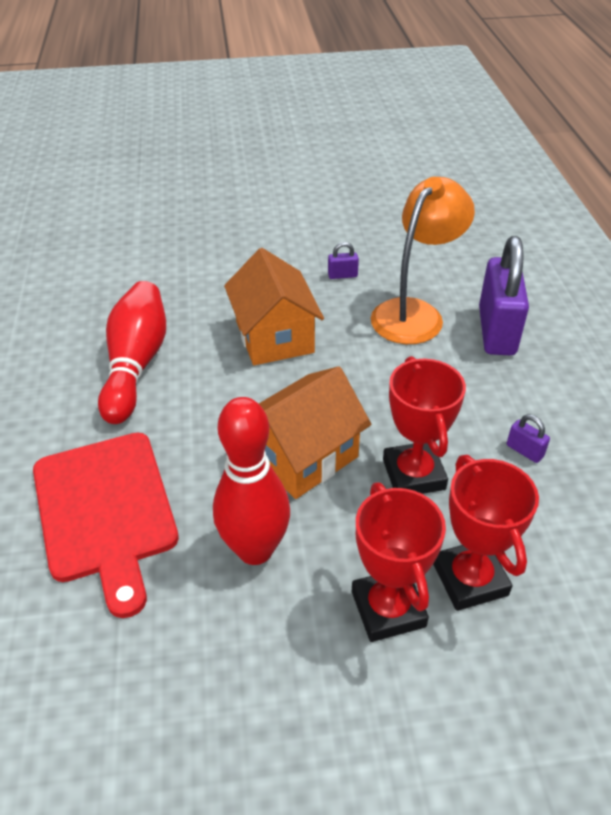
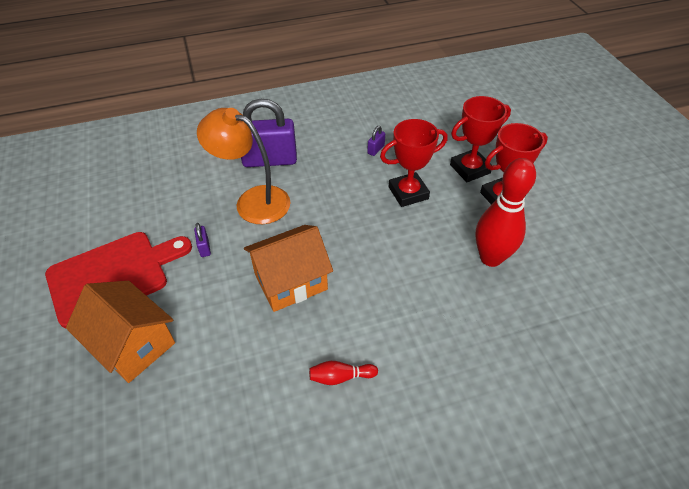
camera: 100 degrees left, 5 degrees up
red cutting board [33,433,179,618] -> red cutting board moved to [45,232,192,328]
red bowling pin [98,281,166,424] -> red bowling pin [309,361,378,385], size x0.45
orange house [259,366,371,499] -> orange house moved to [66,281,175,383]

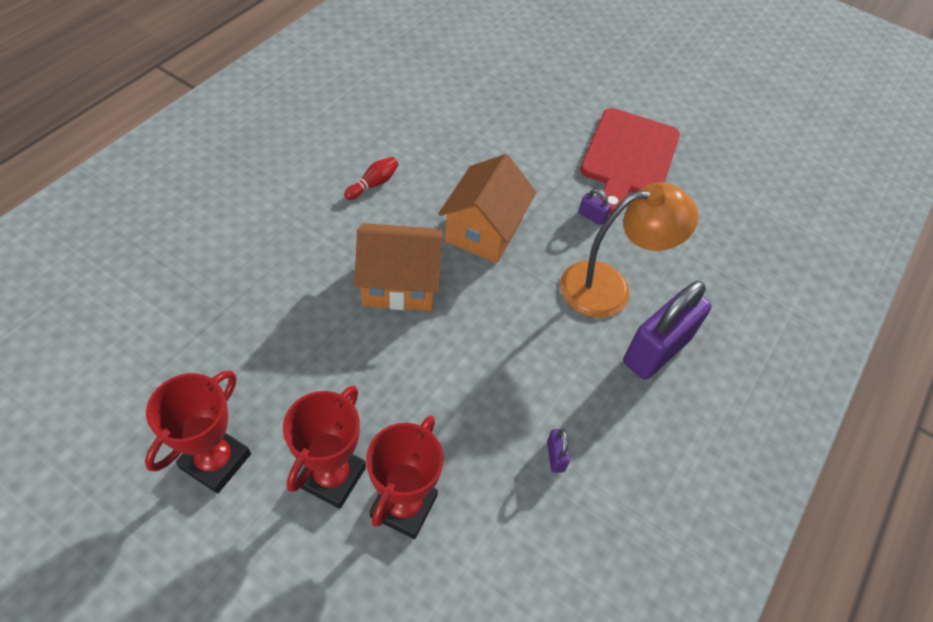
camera: 135 degrees right, 5 degrees up
orange house [66,281,175,383] -> orange house moved to [354,223,442,311]
red trophy [380,119,448,207] -> red trophy moved to [145,370,251,494]
red bowling pin [475,158,536,267] -> none

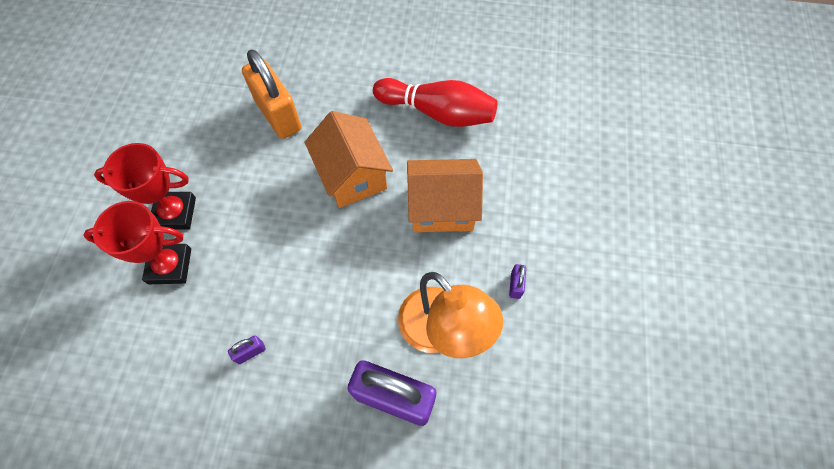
camera: 70 degrees right, 10 degrees up
red trophy [145,370,251,494] -> none
red bowling pin [344,157,399,200] -> red bowling pin [373,78,498,127], size x2.22
red cutting board [580,108,680,214] -> none
none -> orange padlock [242,49,301,139]

